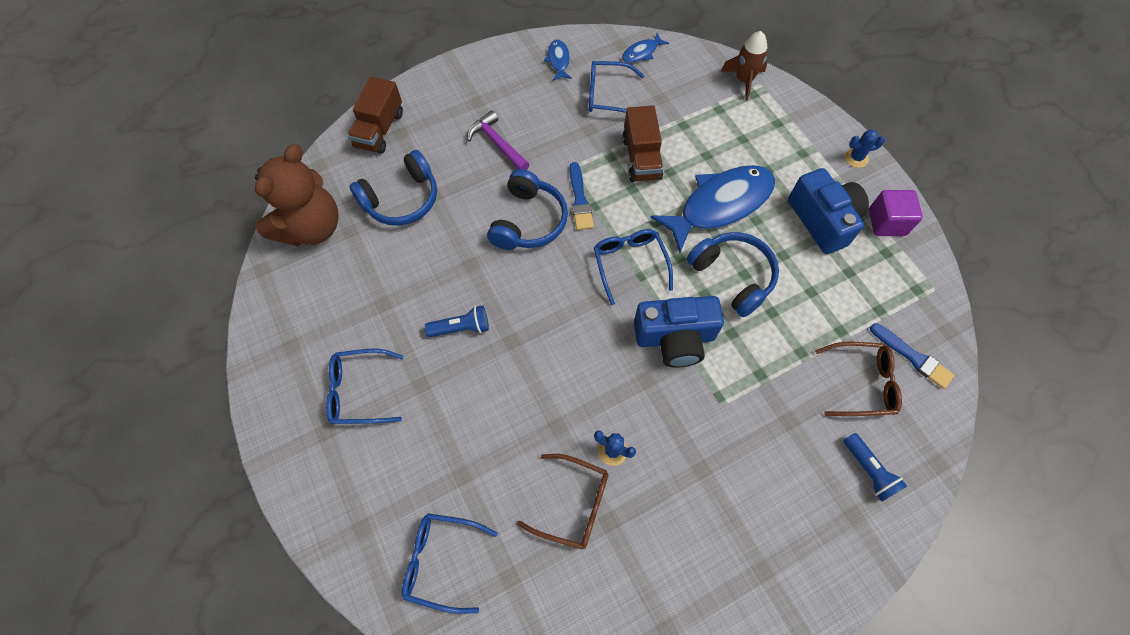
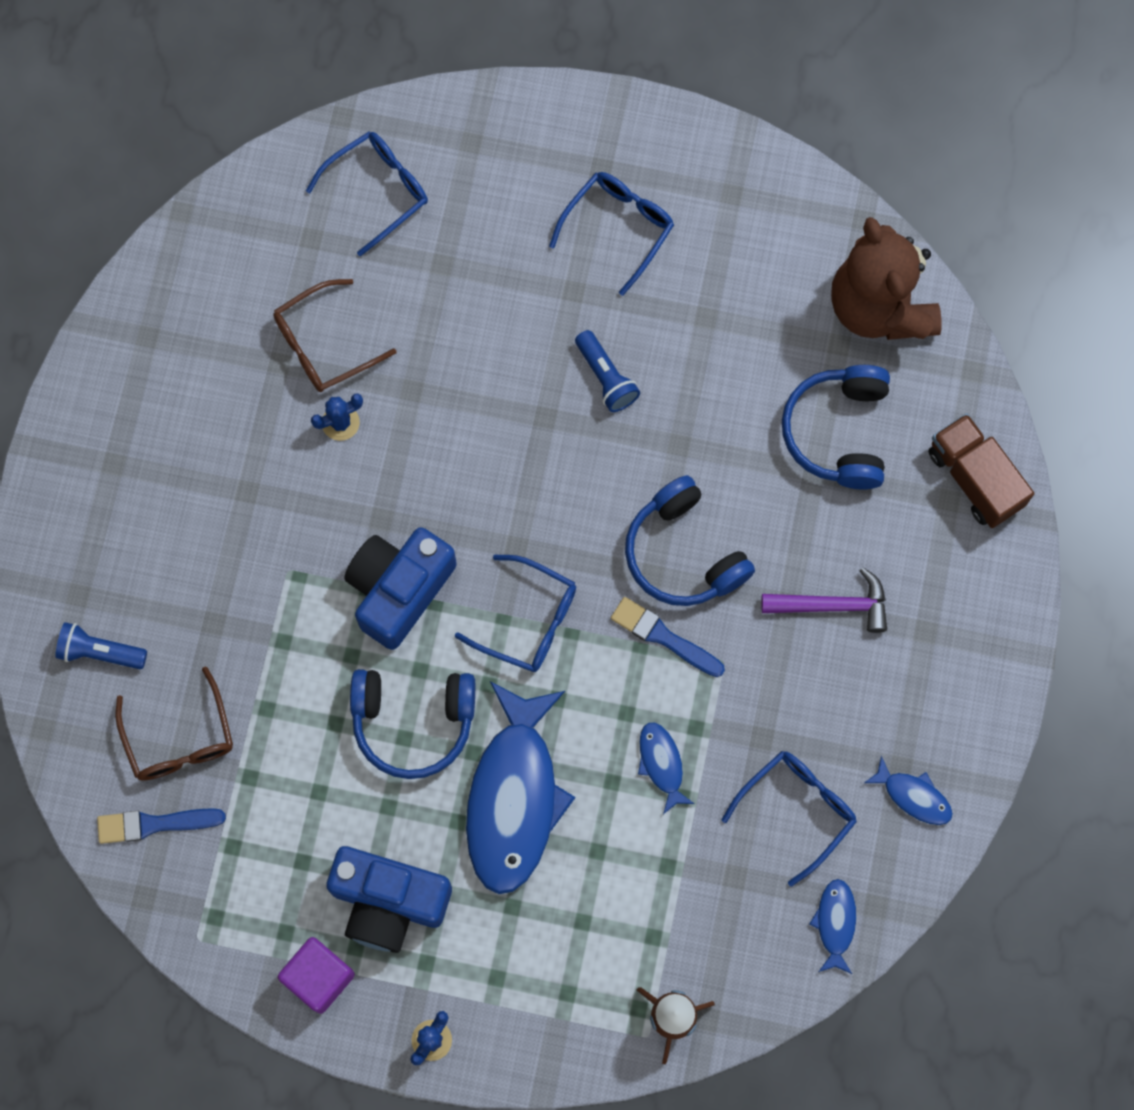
camera: 130 degrees right, 10 degrees up
blue flashlight [425,305,489,337] -> blue flashlight turned 60 degrees counterclockwise [575,330,640,412]
brown truck [622,106,663,182] -> blue fish [638,722,694,814]
brown glasses [815,342,902,416] -> brown glasses turned 60 degrees counterclockwise [115,666,233,781]

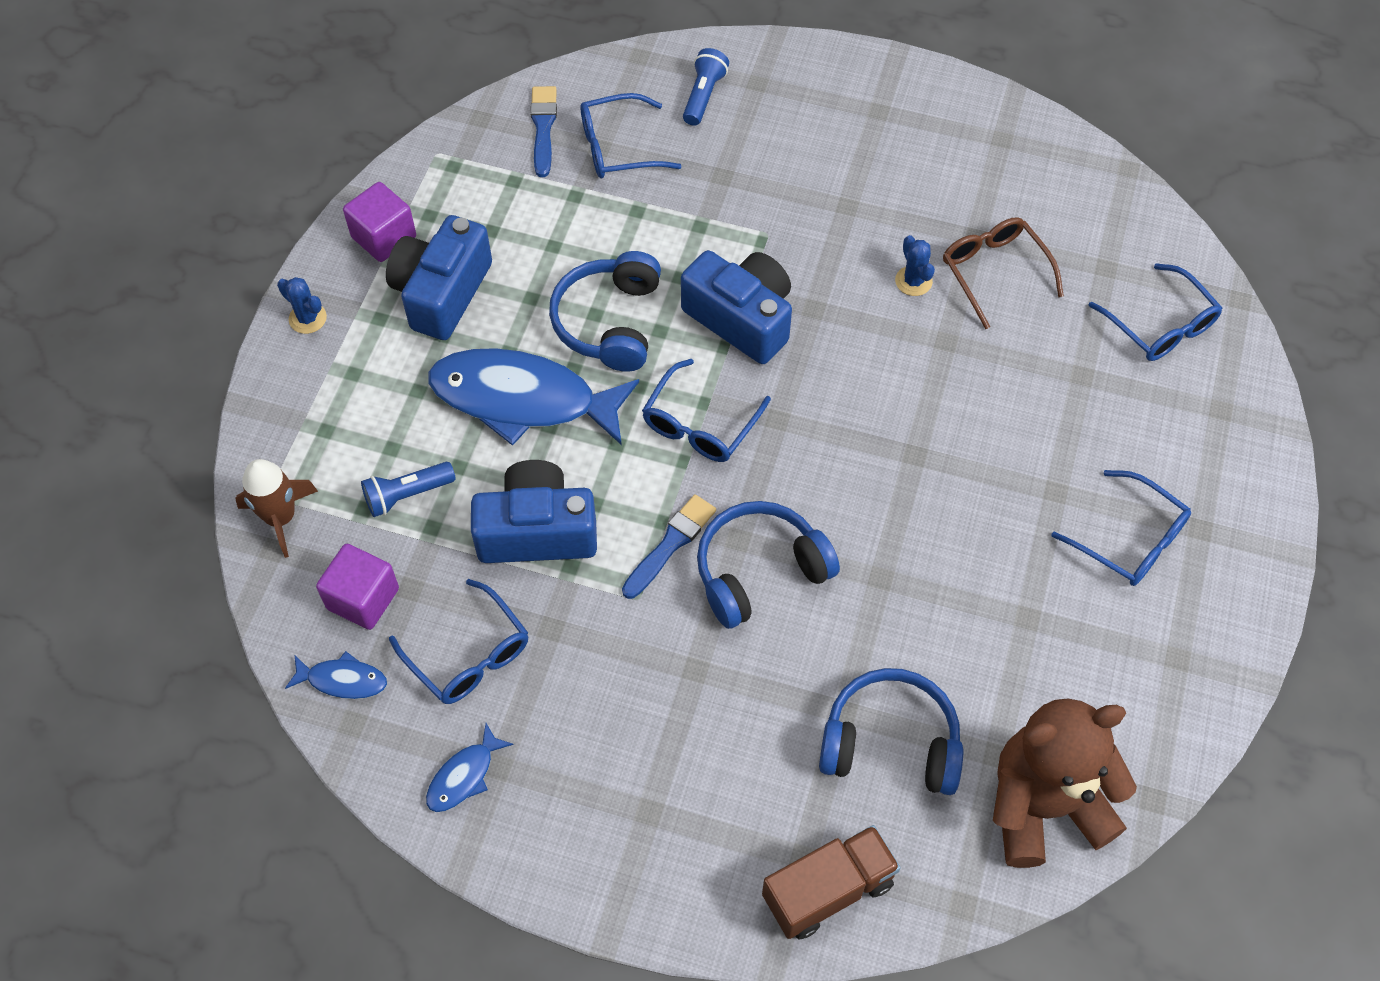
camera: 95 degrees right, 15 degrees down
brown glasses [115,666,233,781] -> blue glasses [580,93,682,178]
blue flashlight [575,330,640,412] -> blue flashlight moved to [361,462,456,517]
blue fish [638,722,694,814] -> blue camera [471,460,597,563]
purple hammer [761,567,887,633] -> none
none -> purple cube [316,544,399,630]

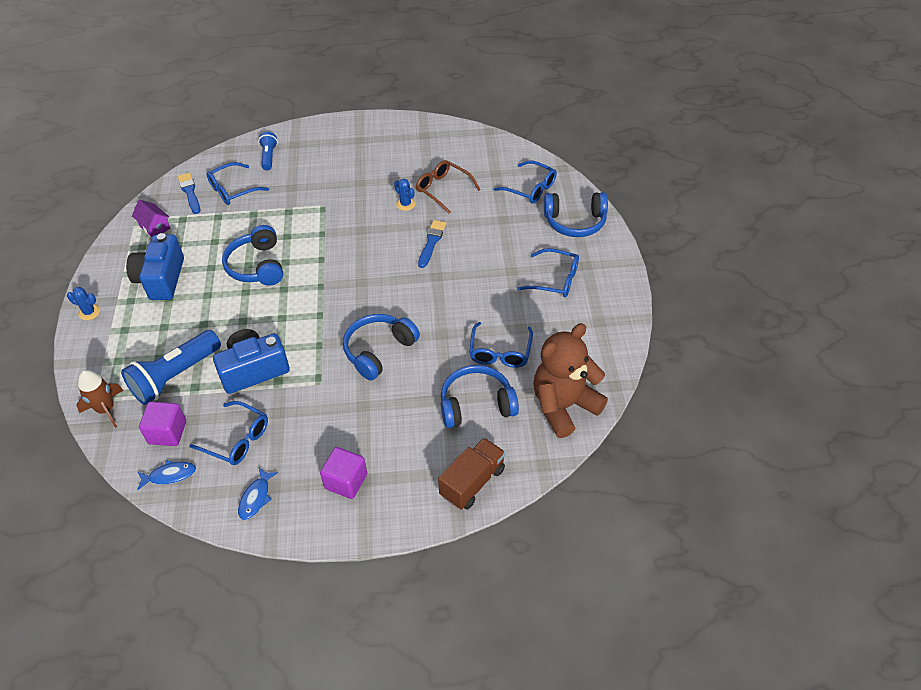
camera: 20 degrees left, 10 degrees down
purple cube [343,182,416,262] -> purple cube moved to [320,447,367,499]
blue flashlight [361,462,456,517] -> blue flashlight [121,330,221,405], size x1.87
blue fish [428,348,639,446] -> none
blue brush [622,494,716,599] -> blue brush moved to [418,220,446,268]
blue glasses [642,359,771,462] -> blue glasses moved to [469,322,533,368]
blue camera [681,250,792,364] -> none
none -> purple house [132,200,170,237]
none -> blue headphones [544,192,608,237]

